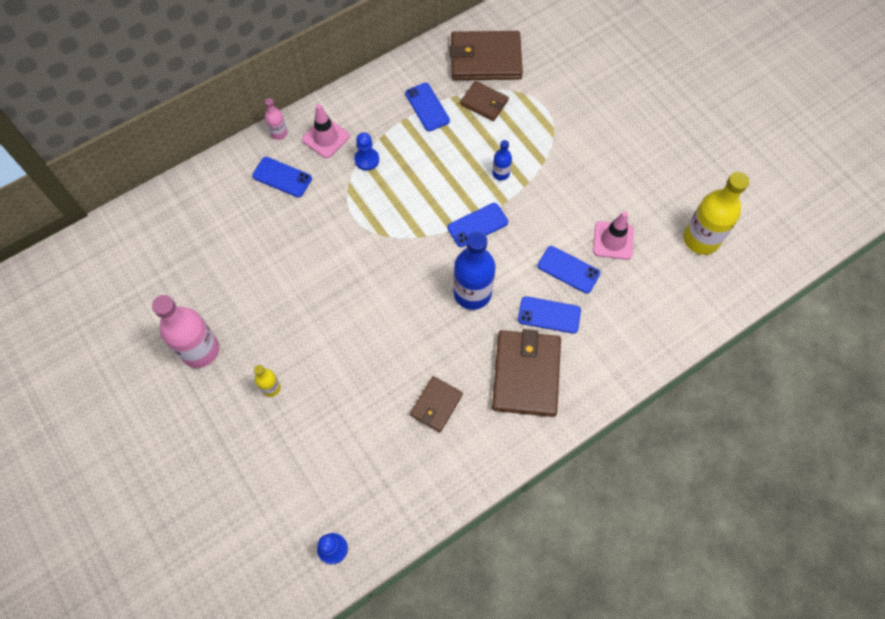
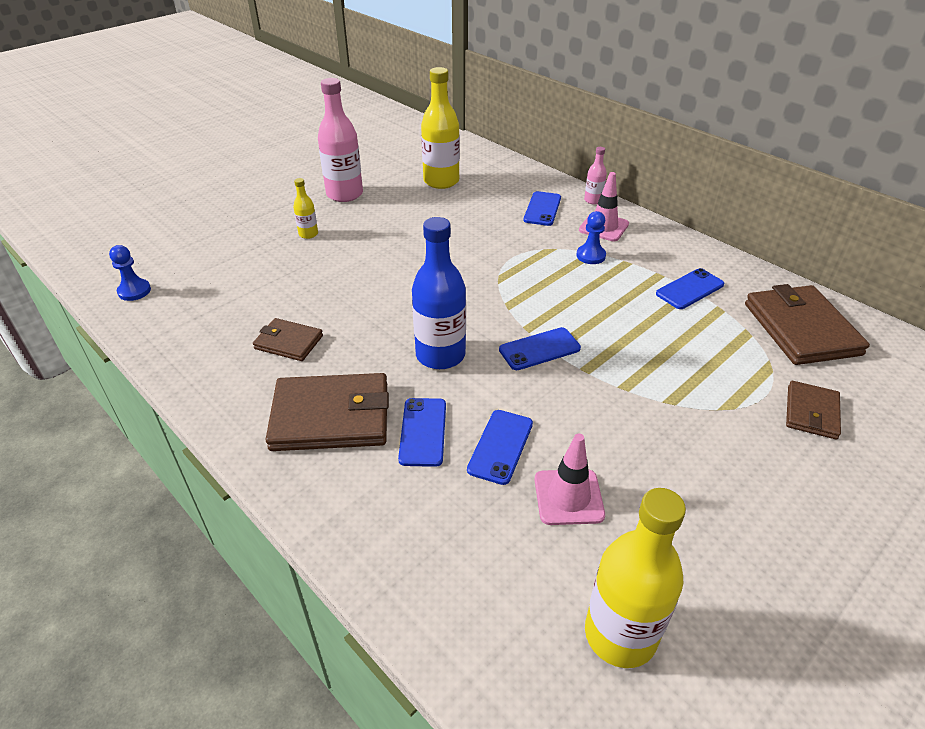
camera: 80 degrees right, 25 degrees down
blue phone [447,203,508,247] -> blue phone turned 75 degrees counterclockwise [499,327,581,370]
brown wallet [460,81,509,121] -> brown wallet moved to [786,381,841,440]
blue bottle [492,140,512,180] -> none
none -> yellow bottle [421,67,460,189]

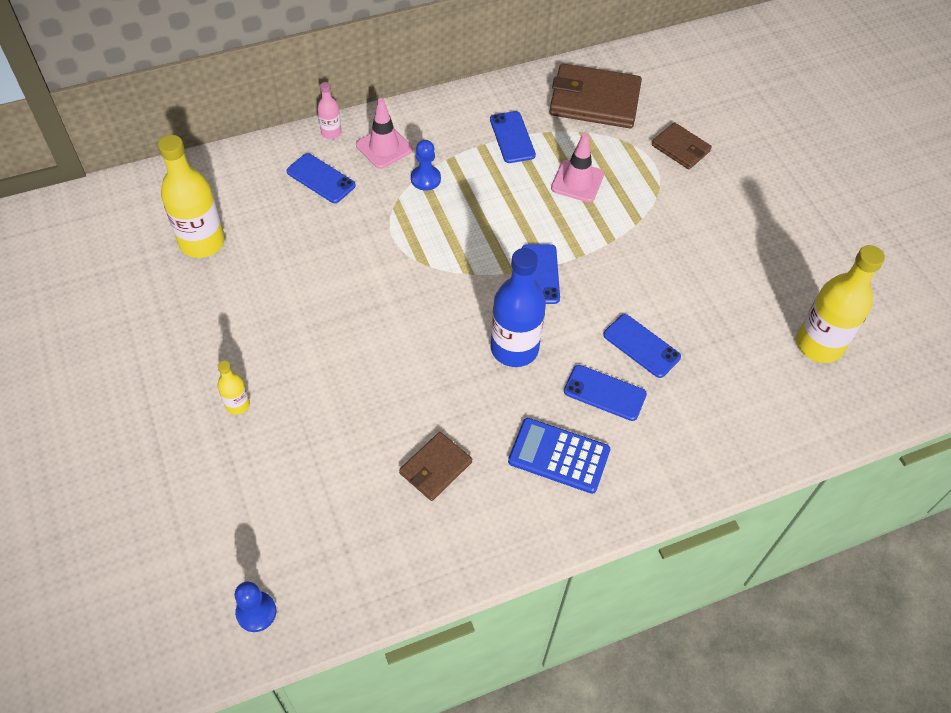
camera: 70 degrees left, 15 degrees up
brown wallet [266,373,389,451] -> blue calculator [508,418,610,494]
pink bottle [318,78,363,202] -> none
pink traffic cone [535,434,605,525] -> pink traffic cone moved to [551,133,604,202]

